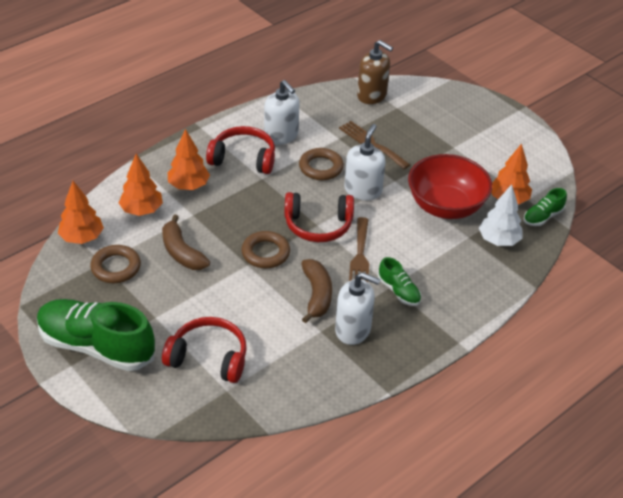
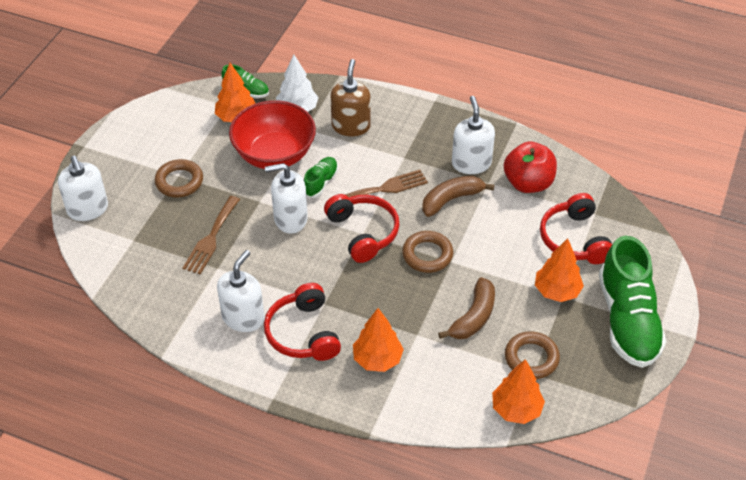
camera: 115 degrees left, 5 degrees up
orange tree [119,154,163,216] -> orange tree moved to [535,238,584,302]
brown ring [299,148,344,180] -> brown ring moved to [155,159,203,197]
brown soap dispenser [357,40,393,104] -> brown soap dispenser moved to [331,59,371,136]
green shoe [378,257,421,306] -> green shoe moved to [304,157,338,198]
none -> white soap dispenser [58,156,108,221]
none -> red apple [504,141,557,193]

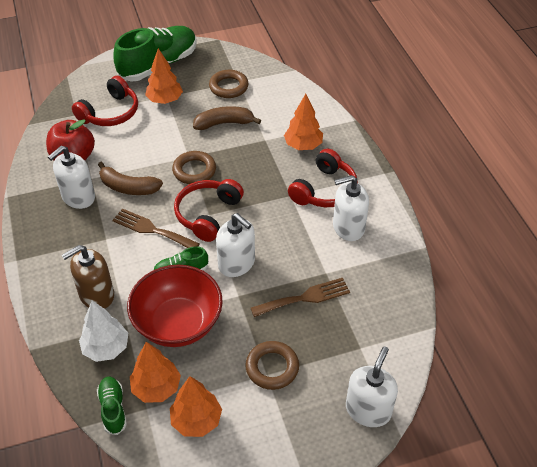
camera: 130 degrees left, 0 degrees up
orange tree [492,359,545,424] -> orange tree moved to [170,376,222,437]

